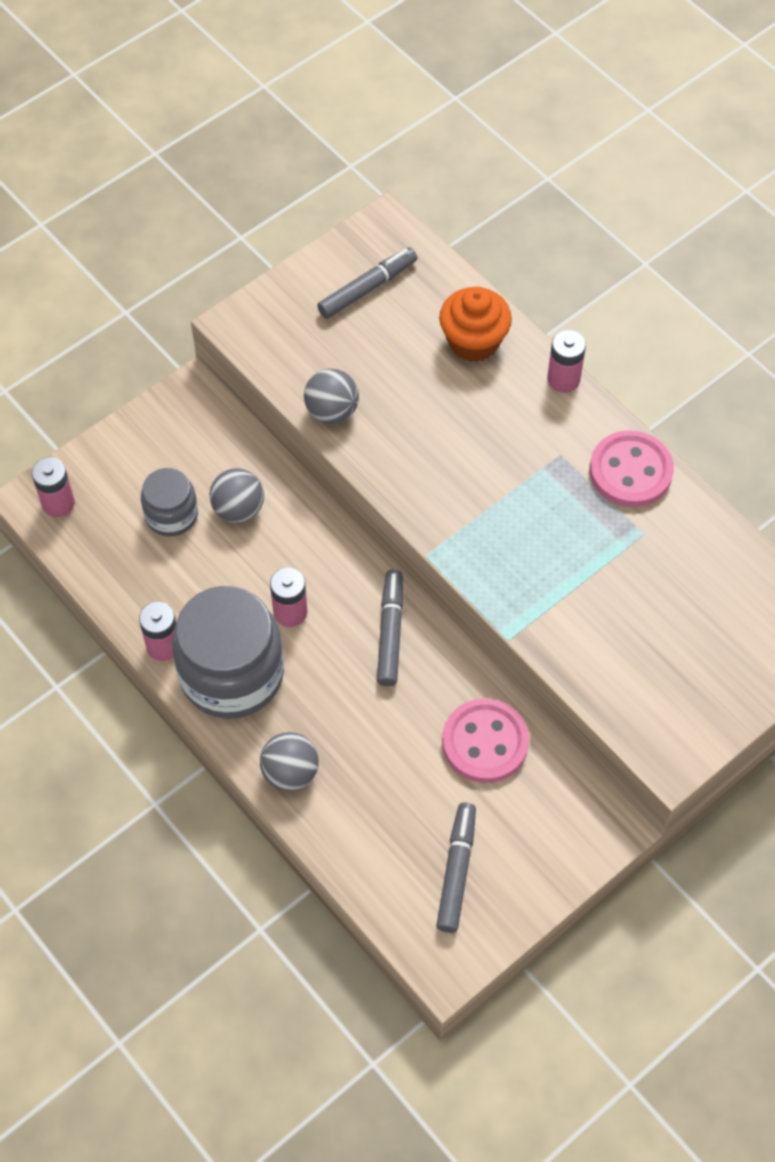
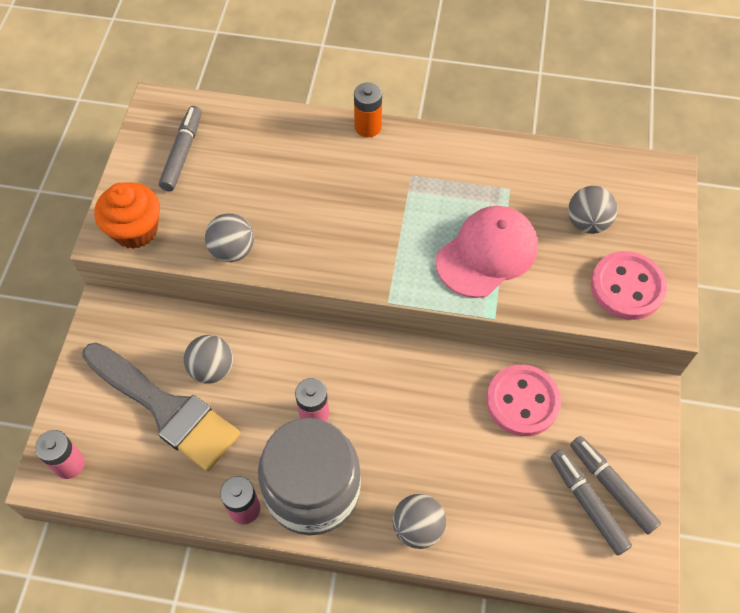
camera: 40 degrees left, 0 degrees up
grey jar [141,468,198,536] -> grey brush [82,342,240,471]
grey marker [377,569,403,686] -> grey marker moved to [570,436,661,534]
orange cupcake [439,287,512,362] -> orange cupcake moved to [94,182,160,249]
pink battery [547,330,586,393] -> orange battery [354,82,382,137]
pink button [590,430,674,507] -> pink button moved to [591,251,667,320]
none -> pink cap [436,206,538,298]
none -> grey ball [568,186,617,234]

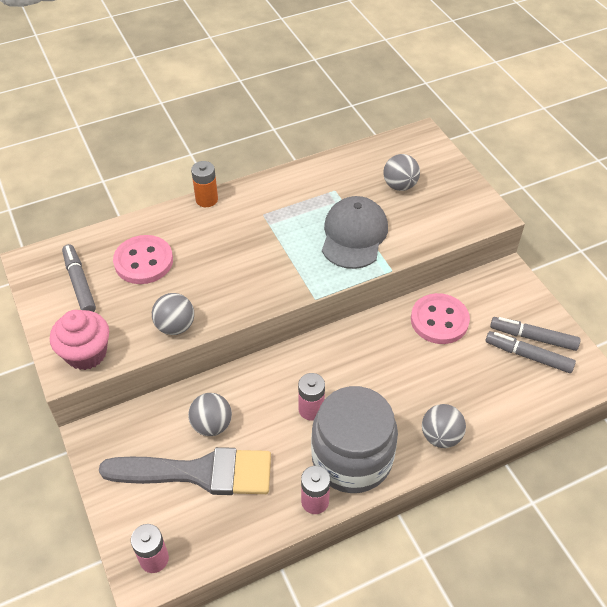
camera: 35 degrees left, 10 degrees down
orange cupcake [94,182,160,249] -> pink cupcake [50,310,109,370]
pink cap [436,206,538,298] -> grey cap [322,196,388,269]
pink button [591,251,667,320] -> pink button moved to [113,235,173,284]

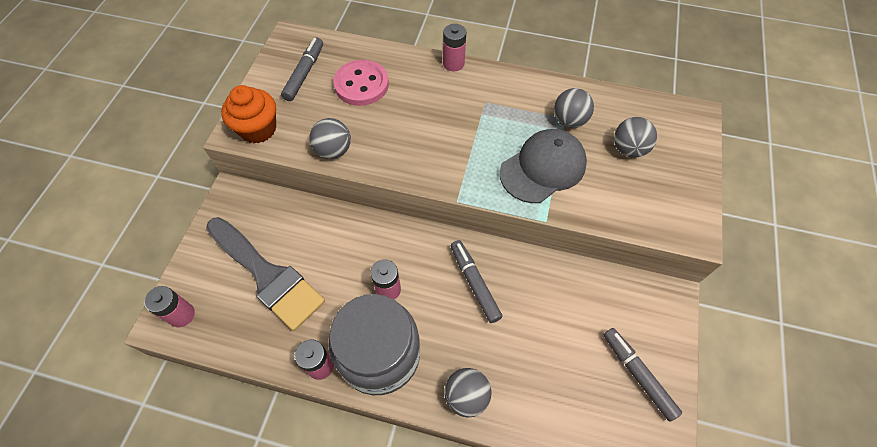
camera: 40 degrees right, 10 degrees up
pink cupcake [50,310,109,370] -> orange cupcake [221,85,276,143]
grey ball [188,393,232,436] -> grey ball moved to [554,88,594,128]
orange battery [191,161,218,207] -> pink battery [443,24,466,72]
pink button [411,293,470,344] -> none
grey marker [485,331,576,373] -> grey marker moved to [451,240,503,323]

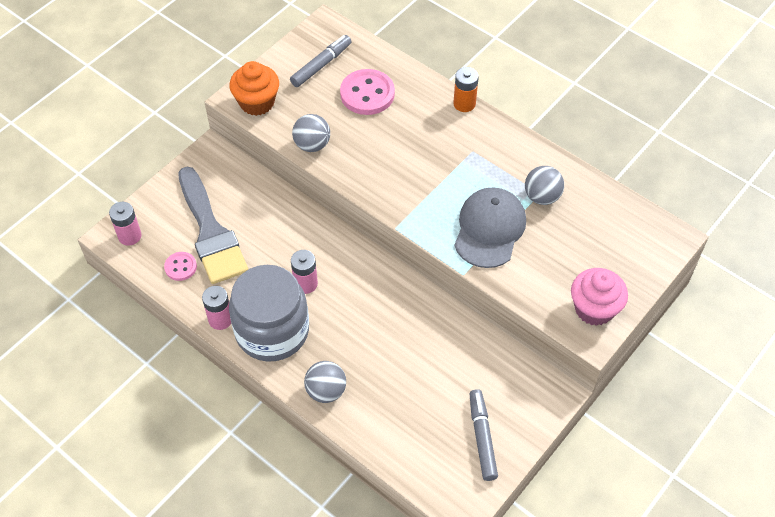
camera: 25 degrees right, 5 degrees down
pink battery [443,24,466,72] -> orange battery [453,67,479,112]
grey marker [451,240,503,323] -> none
grey cap [500,129,587,203] -> grey cap turned 60 degrees counterclockwise [454,187,526,268]
grey ball [614,117,657,158] -> none
none -> pink button [164,252,197,281]
none -> pink cupcake [571,268,628,326]

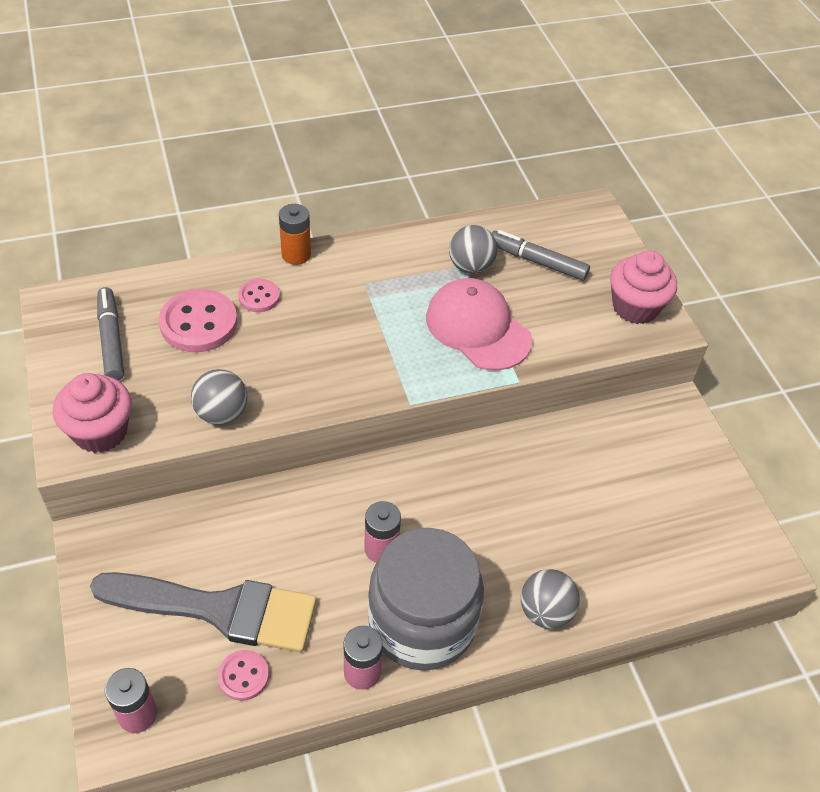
camera: 60 degrees left, 5 degrees down
orange cupcake [229,61,279,116] -> pink cupcake [53,373,132,453]
grey cap [454,187,526,268] -> pink cap [426,278,532,371]
grey marker [470,389,498,481] -> grey marker moved to [492,230,590,281]
none -> pink button [238,279,280,312]

